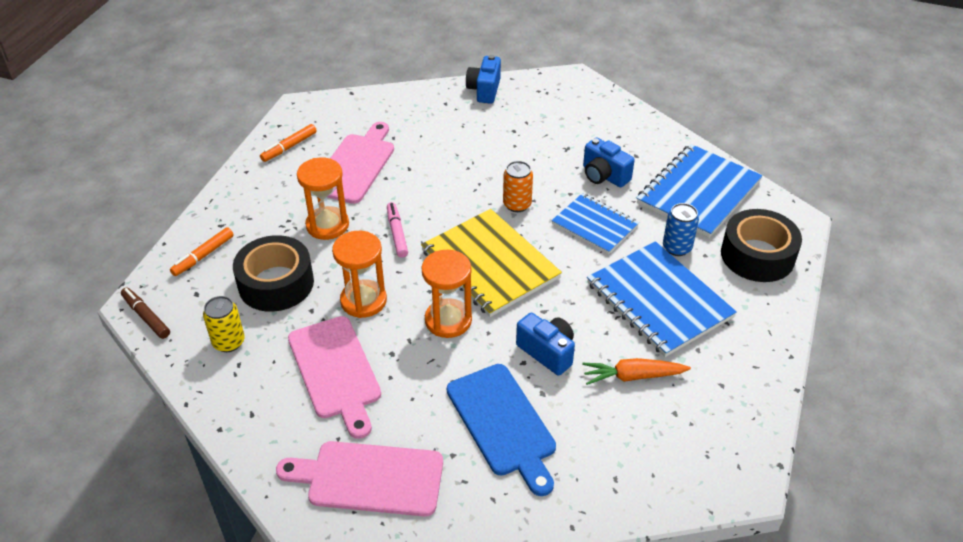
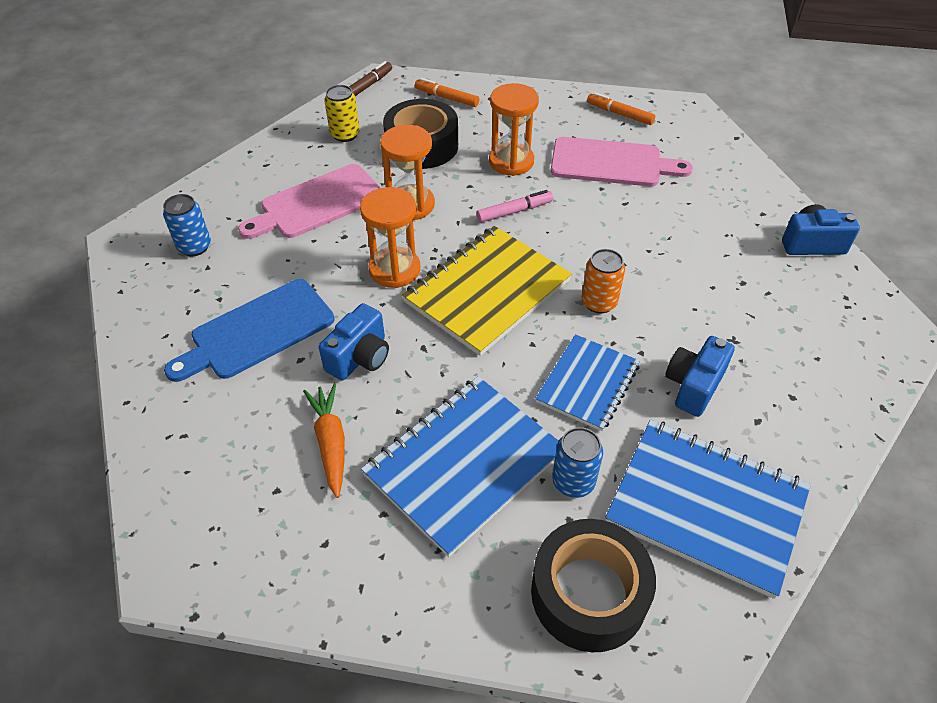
camera: 80 degrees right, 5 degrees up
pink cutting board [276,441,443,517] -> blue can [163,194,211,256]

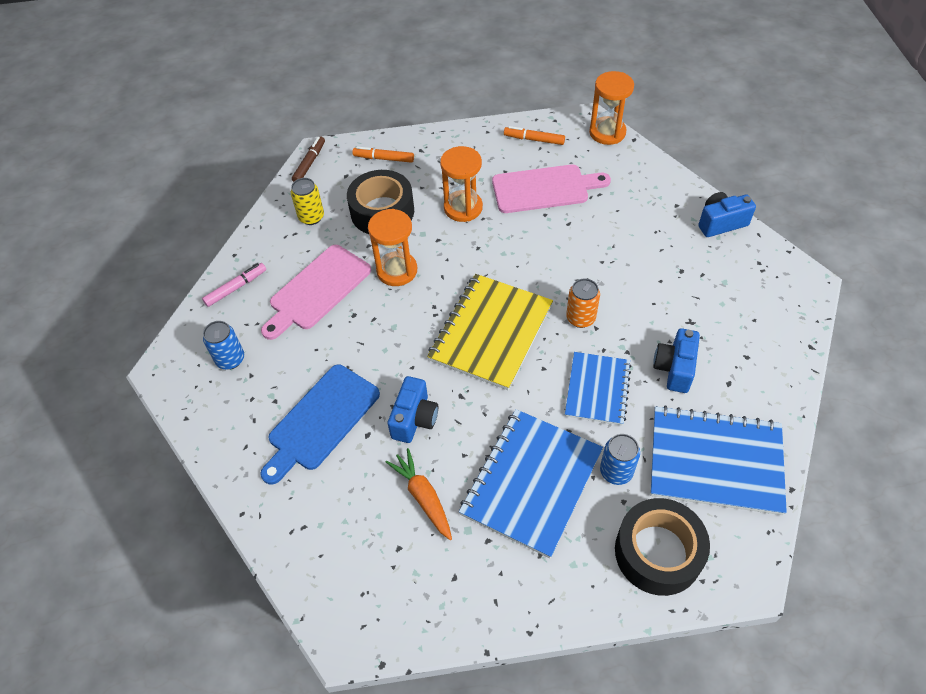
camera: 15 degrees left, 5 degrees up
orange hourglass [360,187,420,288] -> orange hourglass moved to [589,71,634,145]
pink marker [476,190,554,223] -> pink marker moved to [202,263,266,307]

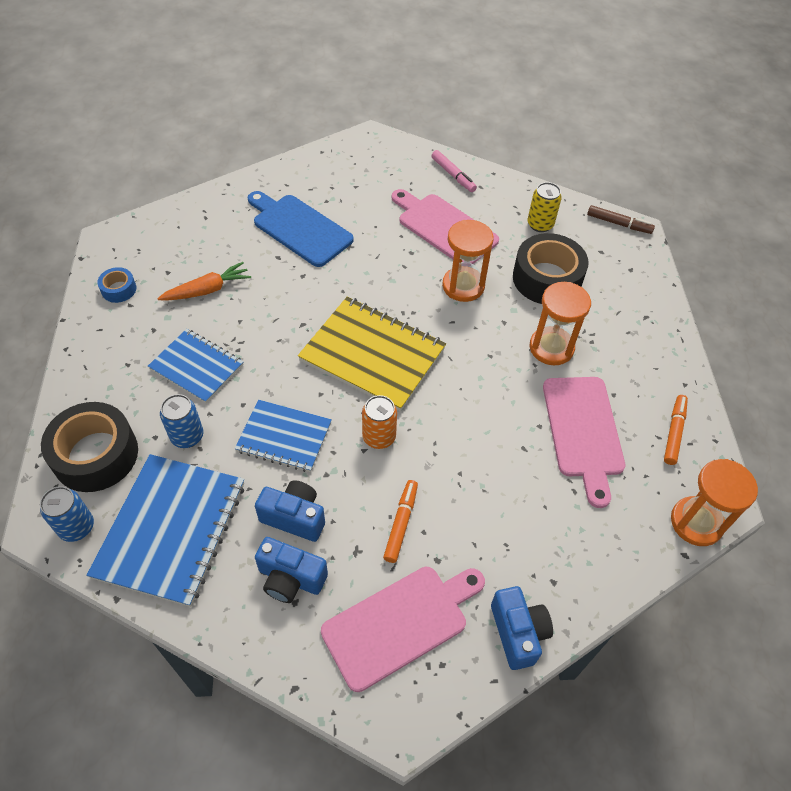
camera: 90 degrees right, 0 degrees up
blue can [203,321,244,370] -> blue can moved to [40,486,94,542]
orange marker [352,147,414,163] -> orange marker moved to [383,480,418,563]
blue camera [388,376,438,443] -> blue camera moved to [255,537,328,603]
blue notebook [459,409,603,558] -> blue notebook [148,329,243,403], size x0.62
none -> blue tape [97,267,136,303]
none -> pink cutting board [321,567,485,692]

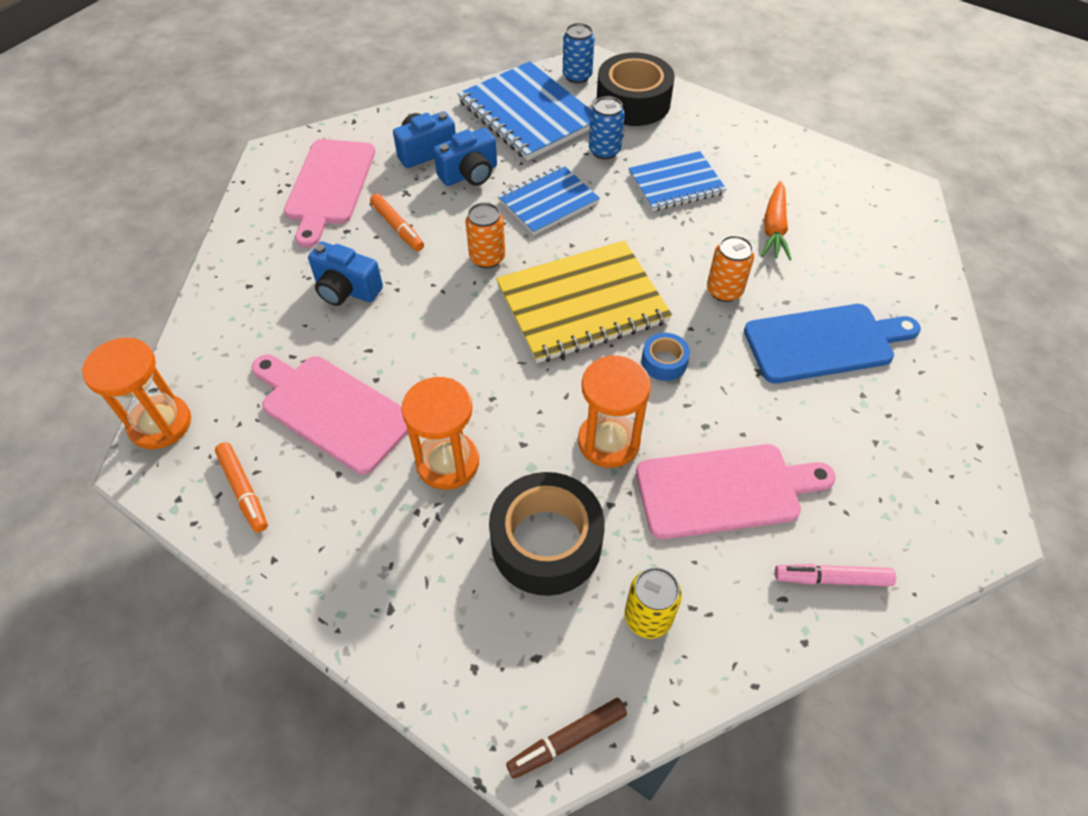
camera: 130 degrees right, 0 degrees up
blue tape [97,267,136,303] -> blue tape moved to [641,333,690,381]
blue camera [491,586,553,670] -> blue camera moved to [308,242,383,306]
none -> orange can [707,235,754,302]

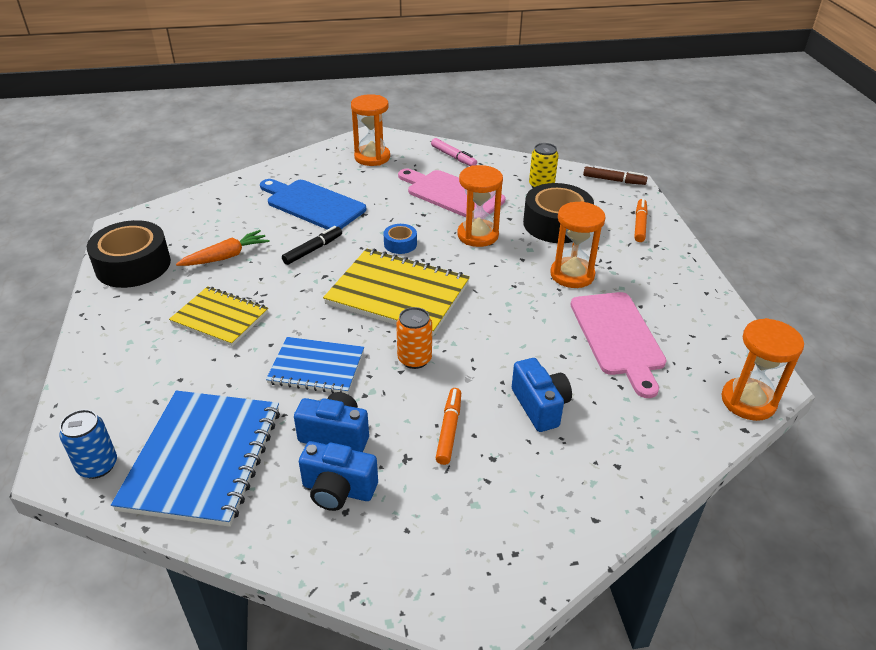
camera: 135 degrees left, 15 degrees down
orange marker [215,442,268,533] -> orange marker moved to [634,198,648,242]
pink cutting board [284,139,375,248] -> none
blue can [589,96,625,160] -> none
black tape [596,53,675,126] -> black tape moved to [87,220,171,288]
blue notebook [628,151,727,211] -> yellow notebook [169,286,268,346]
orange can [707,235,754,302] -> black marker [282,226,342,265]
none -> orange hourglass [351,94,390,166]

